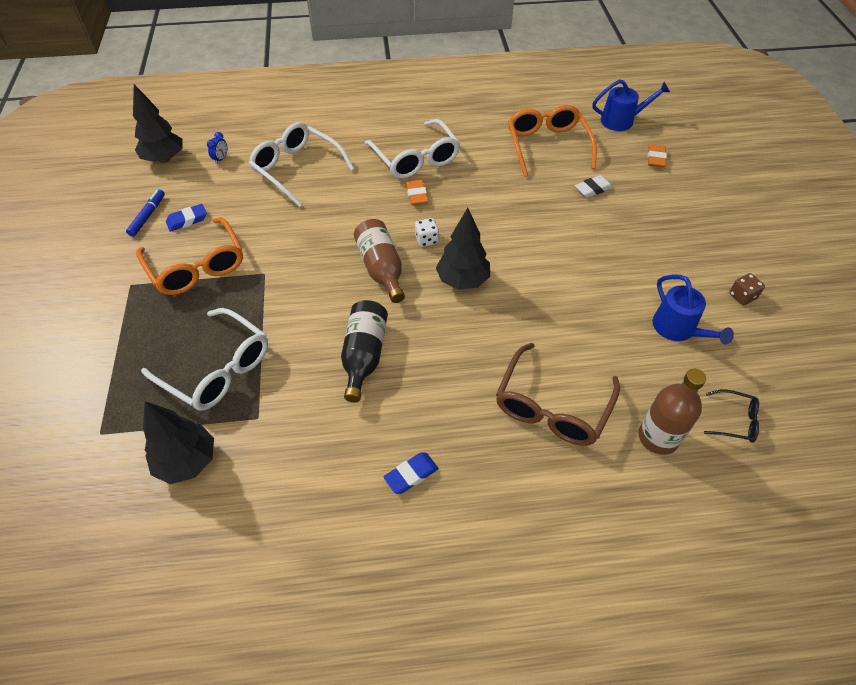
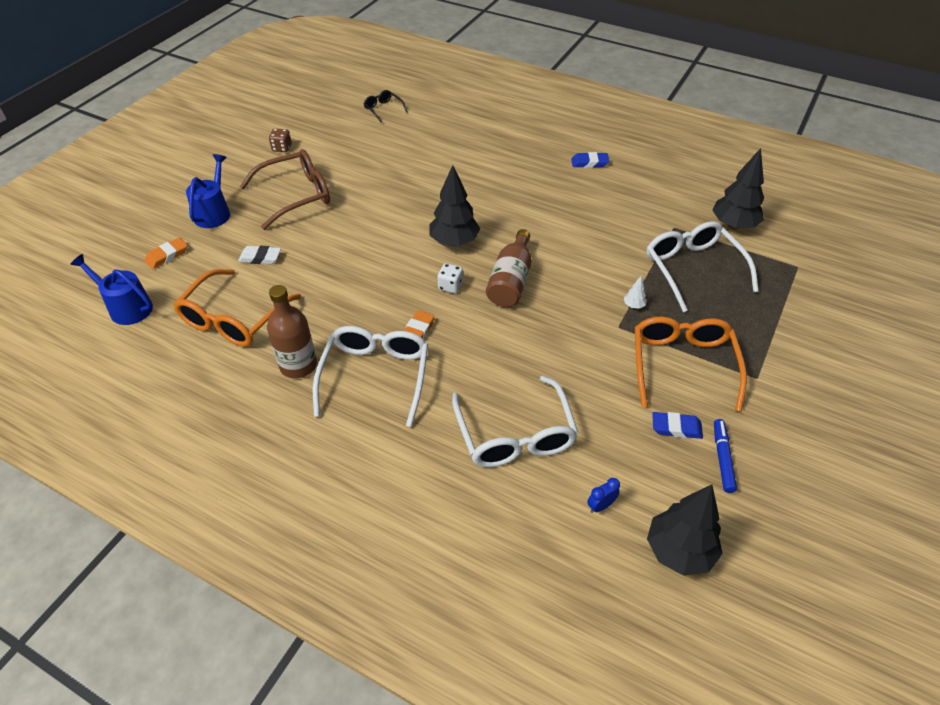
camera: 145 degrees left, 5 degrees down
blue marker [126,190,165,237] -> blue marker turned 135 degrees clockwise [714,419,737,493]
black bottle [341,300,388,403] -> none
brown glasses [496,343,620,446] -> brown glasses moved to [240,149,330,230]
brown bottle [638,369,706,455] -> brown bottle moved to [267,285,317,378]
blue watering can [652,275,734,345] -> blue watering can moved to [186,154,230,228]
none -> white tree [624,276,647,309]

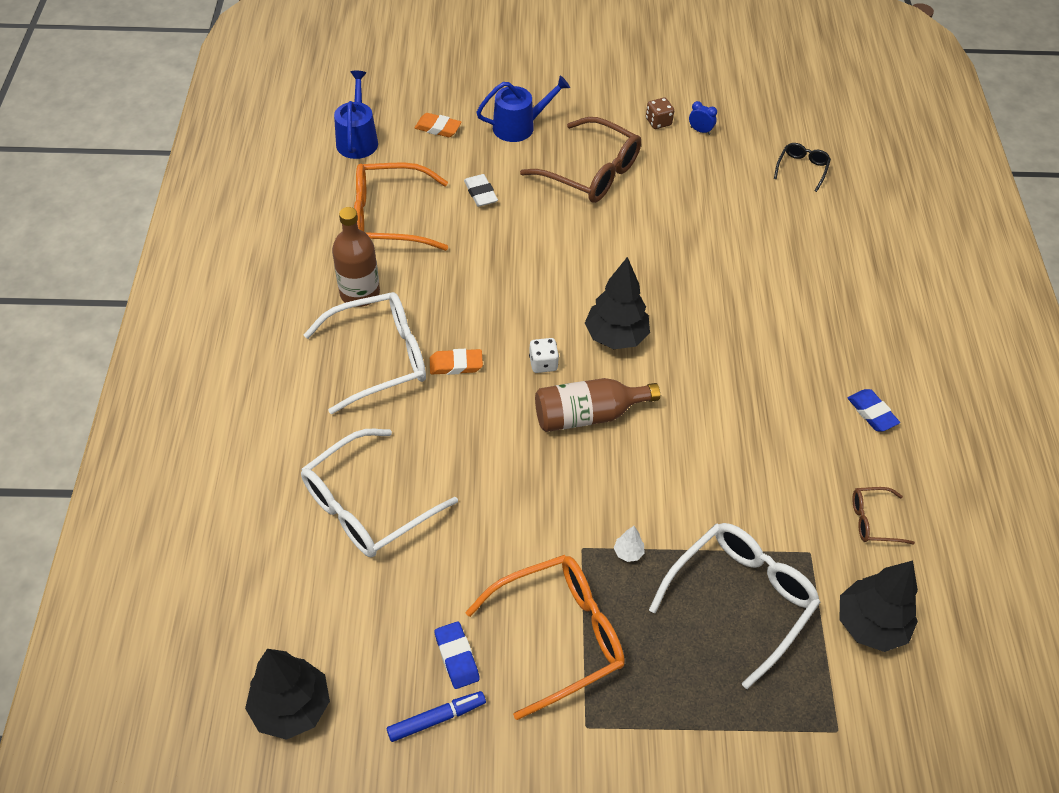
camera: 60 degrees right, 5 degrees up
blue clock [587,478,620,513] -> blue clock moved to [689,101,717,135]
none -> brown glasses [852,487,915,545]

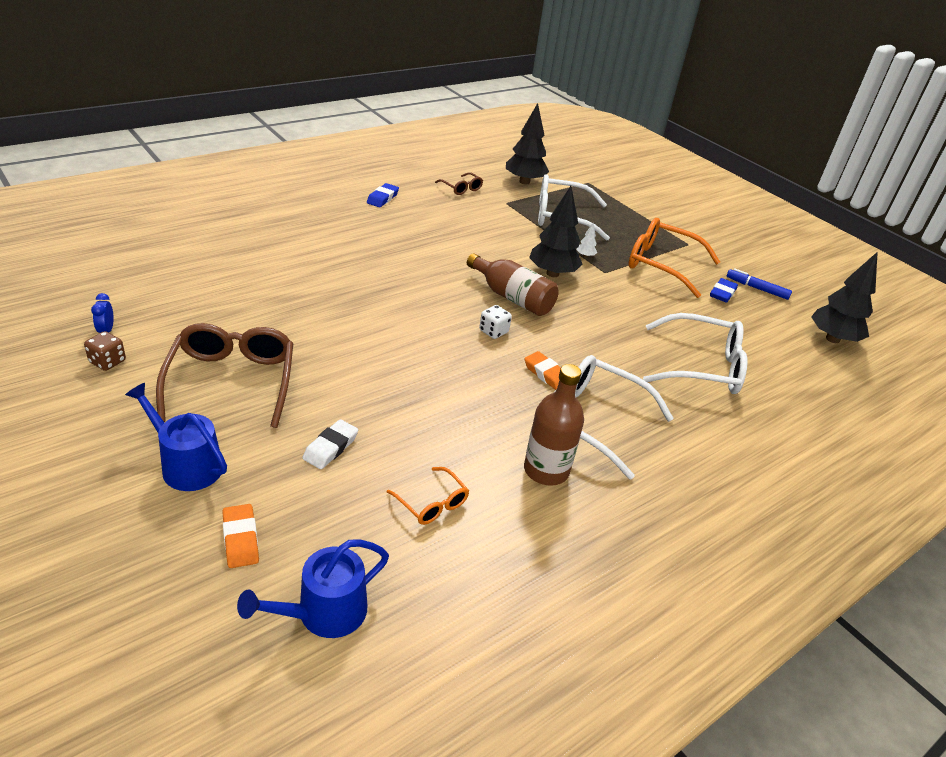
camera: 130 degrees left, 15 degrees down
orange glasses [354,163,448,251] -> orange glasses [387,467,469,525], size x0.49
black tree [585,257,650,349] -> black tree moved to [529,186,583,277]
black glasses [774,143,831,192] -> none

